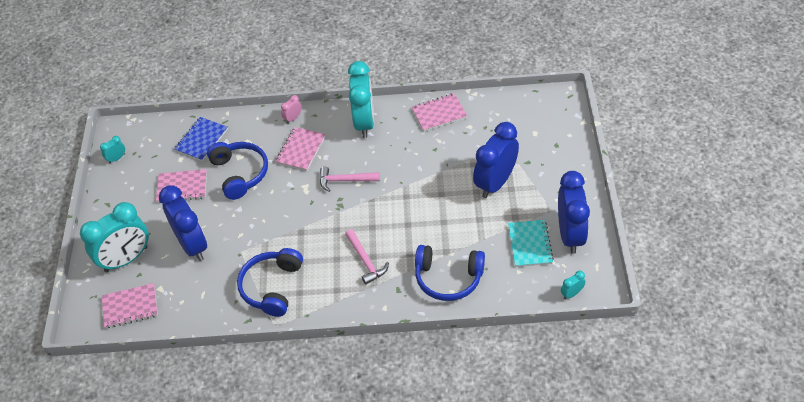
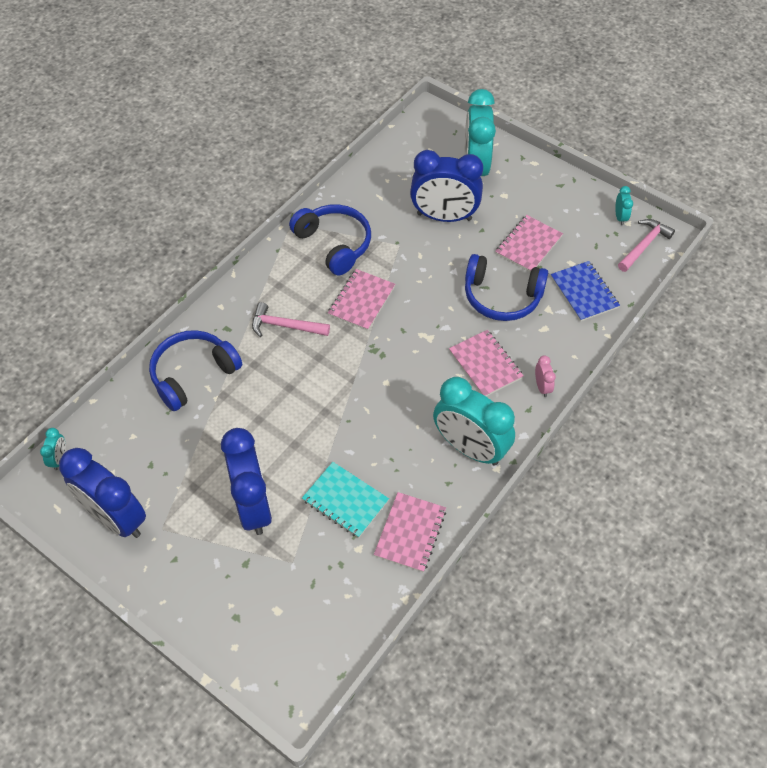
camera: 125 degrees right, 5 degrees up
pink notebook [102,283,158,328] -> pink notebook moved to [328,269,395,331]
pink hammer [320,166,380,192] -> pink hammer moved to [618,219,675,272]
turquoise notebook [508,220,554,267] -> turquoise notebook moved to [302,462,389,538]

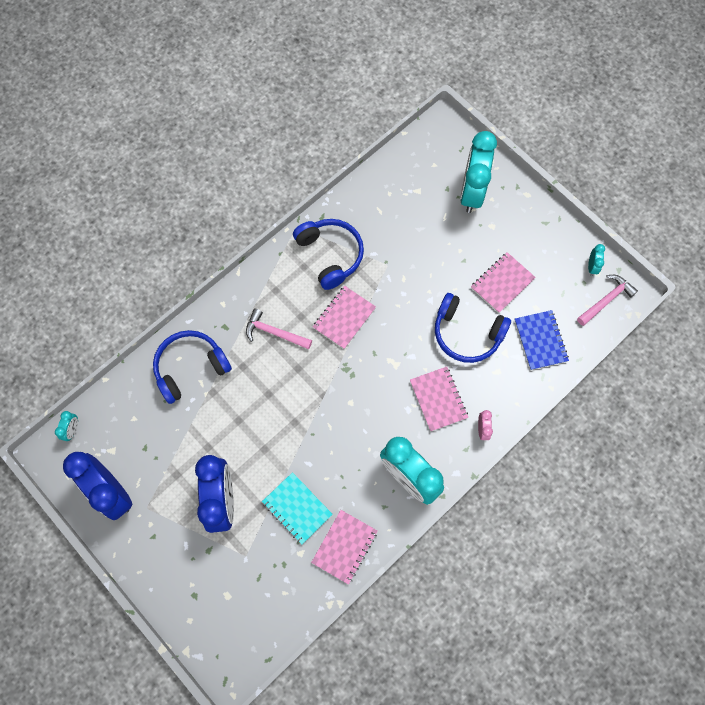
camera: 10 degrees right, 15 degrees up
blue clock [410,150,483,222] -> none

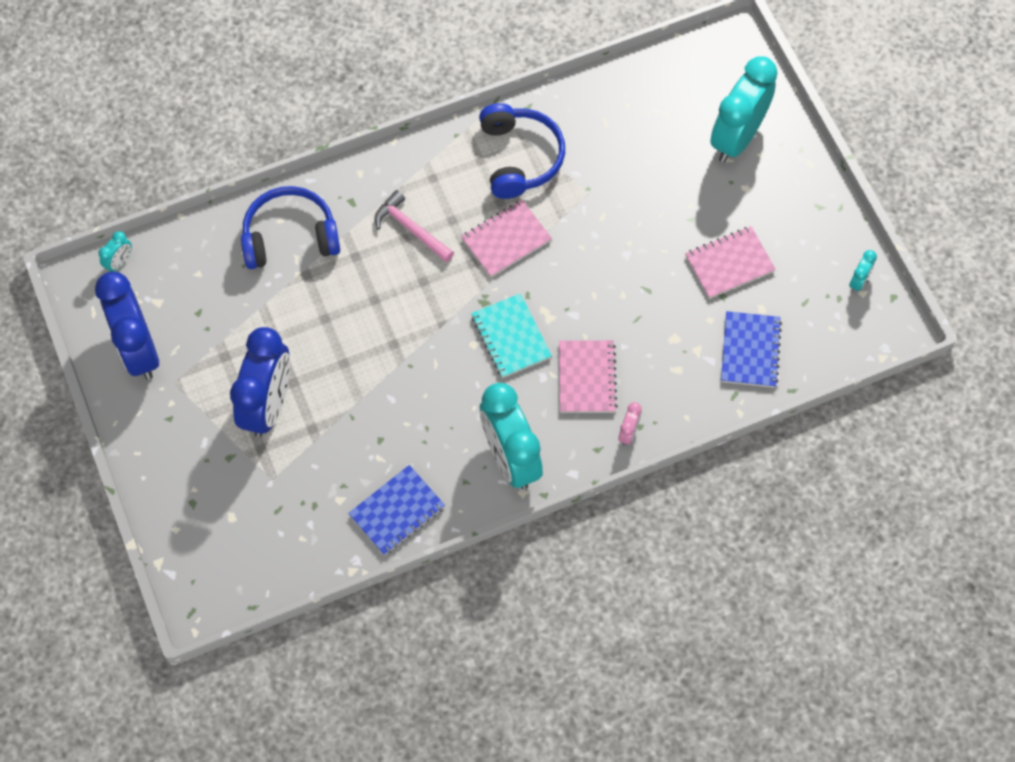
camera: 20 degrees right, 5 degrees down
turquoise notebook [262,472,333,544] -> turquoise notebook moved to [471,293,552,378]
pink notebook [311,510,377,585] -> blue notebook [348,465,445,555]
blue headphones [435,293,511,363] -> none
pink hammer [577,275,638,326] -> none

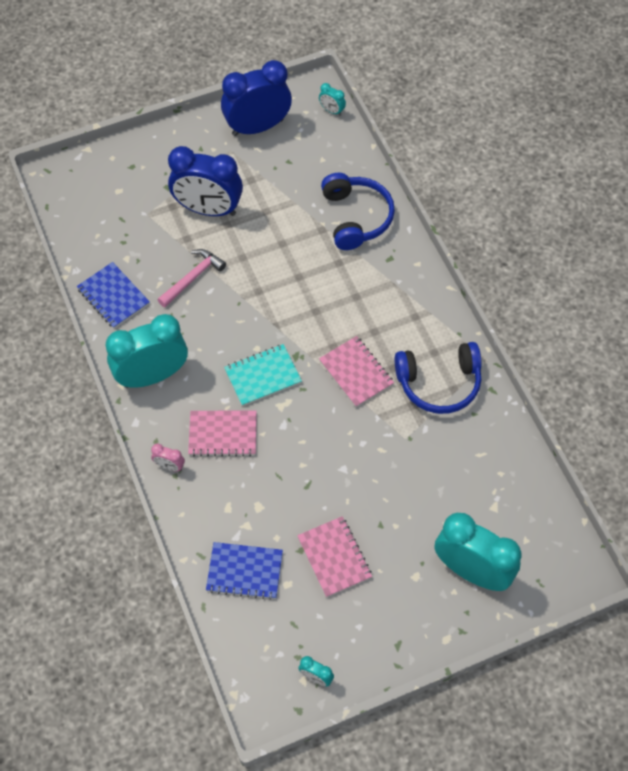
camera: 90 degrees right, 5 degrees down
pink hammer [375,190,454,262] -> pink hammer moved to [157,249,226,307]

